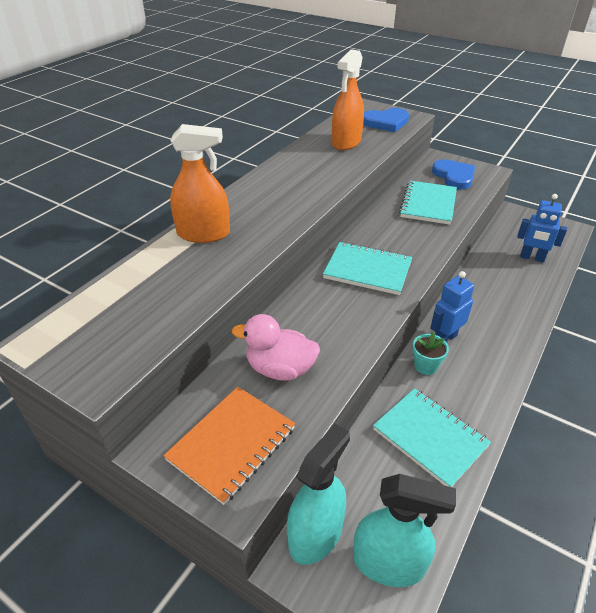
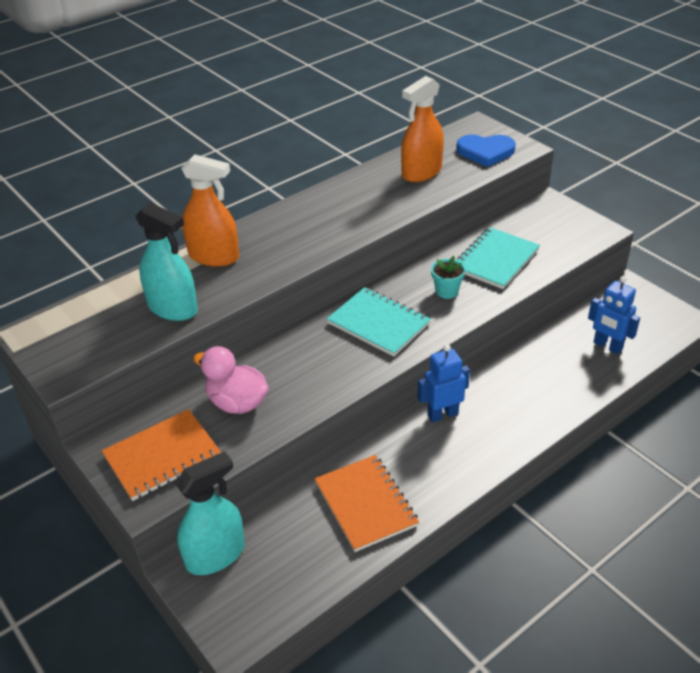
camera: 20 degrees right, 0 degrees up
turquoise spray bottle [353,474,456,587] -> turquoise spray bottle moved to [135,203,198,321]
turquoise notebook [373,388,491,487] -> orange notebook [314,455,419,552]
turquoise flower pot [412,332,449,375] -> turquoise flower pot moved to [431,256,465,299]
blue heart [432,159,475,189] -> none

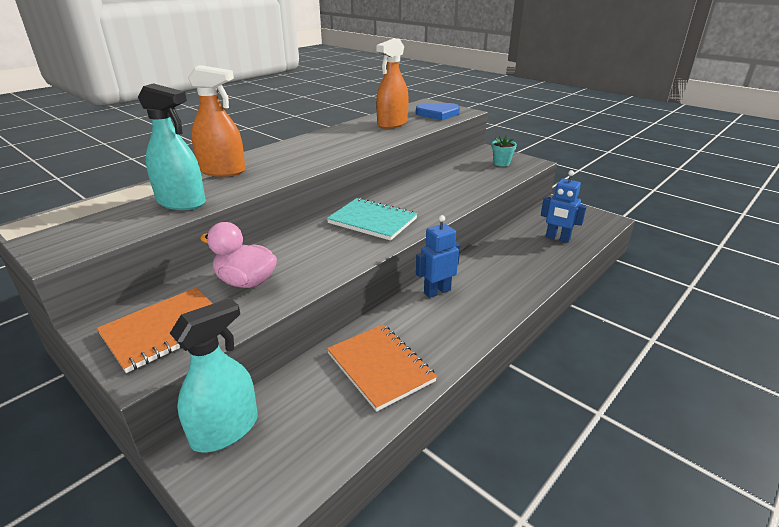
camera: 10 degrees left, 10 degrees down
turquoise flower pot [431,256,465,299] -> turquoise flower pot moved to [492,135,517,167]
turquoise notebook [457,227,540,289] -> none

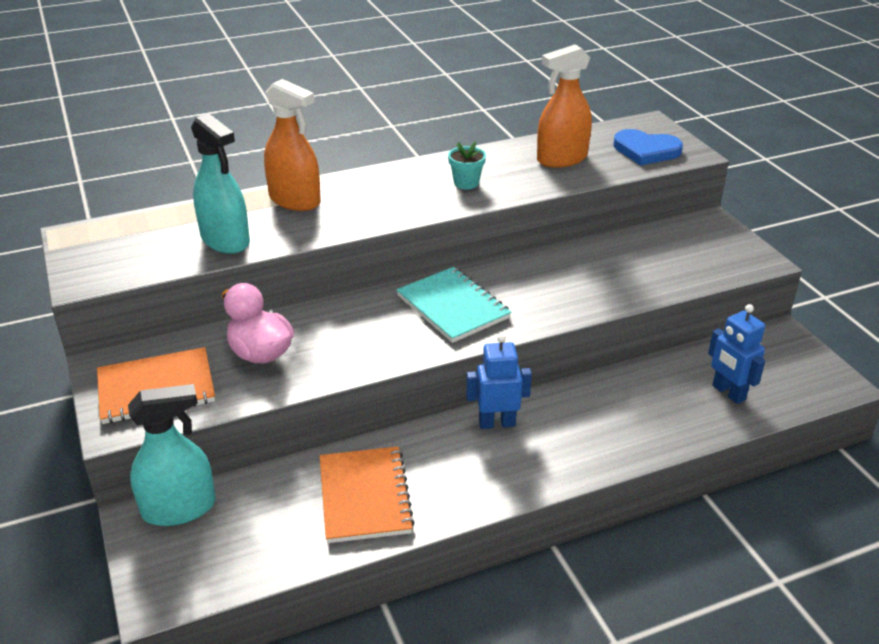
camera: 25 degrees right, 5 degrees up
turquoise flower pot [492,135,517,167] -> turquoise flower pot moved to [448,141,486,189]

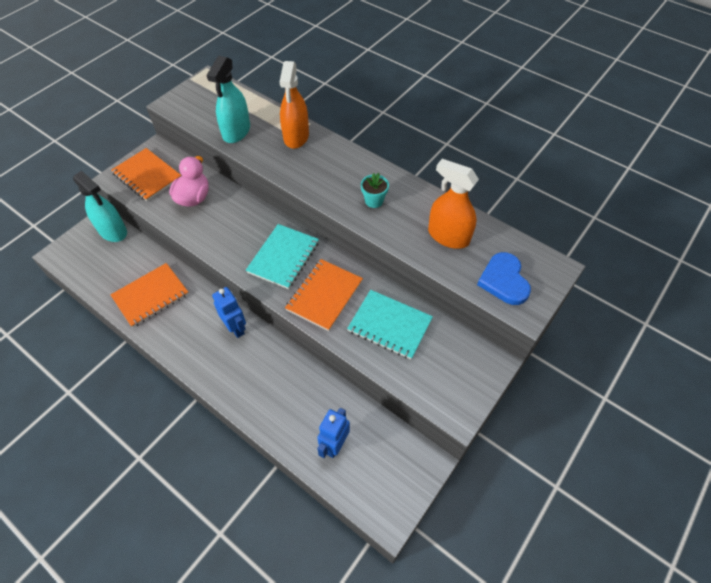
camera: 60 degrees right, 20 degrees up
none -> orange notebook [285,259,363,331]
none -> turquoise notebook [347,290,433,359]

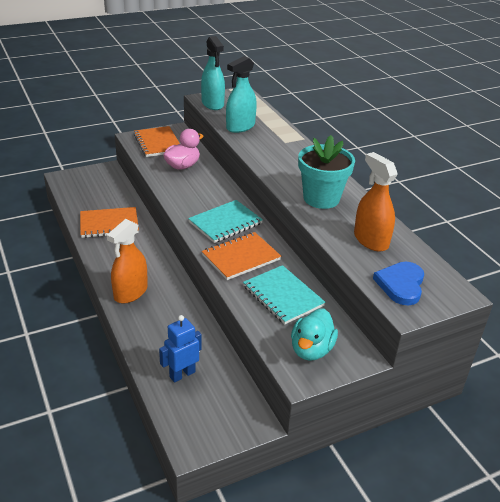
camera: 25 degrees right, 20 degrees down
turquoise spray bottle [73,171,127,242] -> turquoise spray bottle moved to [201,36,225,110]
blue robot [212,287,246,338] -> none
orange spray bottle [280,61,309,149] -> orange spray bottle moved to [107,219,148,304]
turquoise flower pot [361,173,389,208] -> turquoise flower pot [298,135,355,209], size x2.10
none -> turquoise duck [291,309,338,361]

